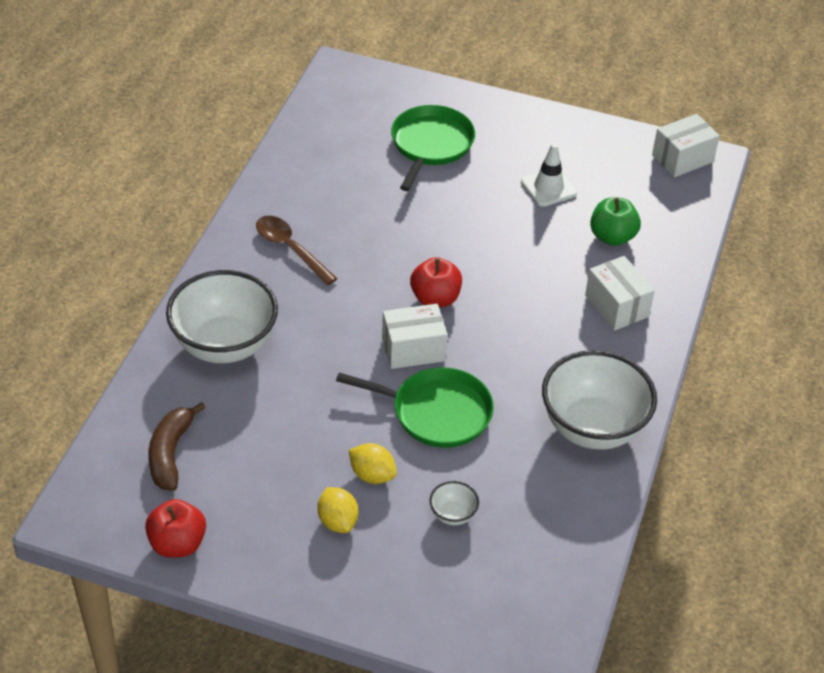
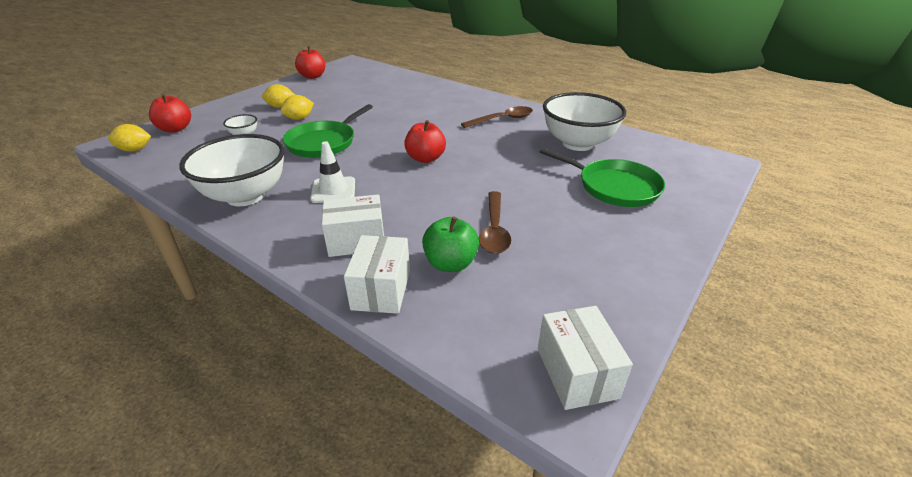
camera: 110 degrees right, 10 degrees down
brown banana [148,402,206,491] -> none
white bowl [166,270,278,363] -> white bowl moved to [543,92,626,151]
white box [382,304,447,369] -> white box moved to [344,235,410,314]
white traffic cone [521,143,577,207] -> white traffic cone moved to [310,141,355,203]
none -> yellow lemon [108,124,151,152]
none -> red apple [149,94,191,132]
none -> brown spoon [479,191,511,254]

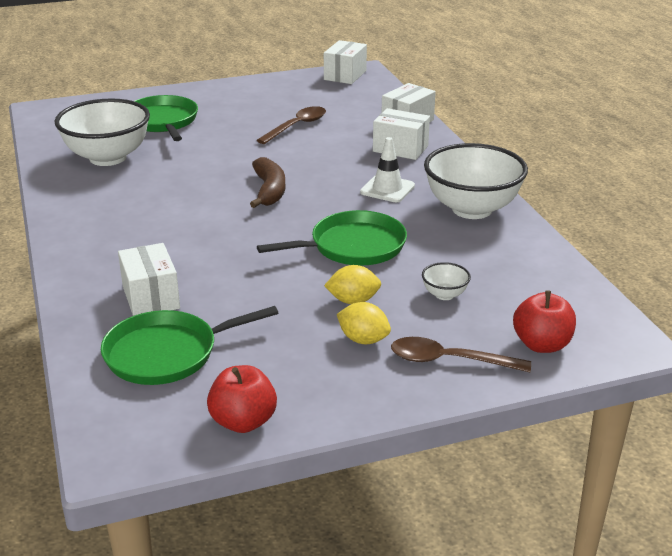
camera: 145 degrees left, 5 degrees down
yellow lemon [108,124,151,152] -> none
red apple [404,120,446,163] -> brown banana [250,157,286,208]
green apple [422,216,479,272] -> none
brown spoon [461,106,533,128] -> brown spoon moved to [391,337,531,372]
none -> green pan [101,306,279,385]
none -> white box [118,243,180,316]

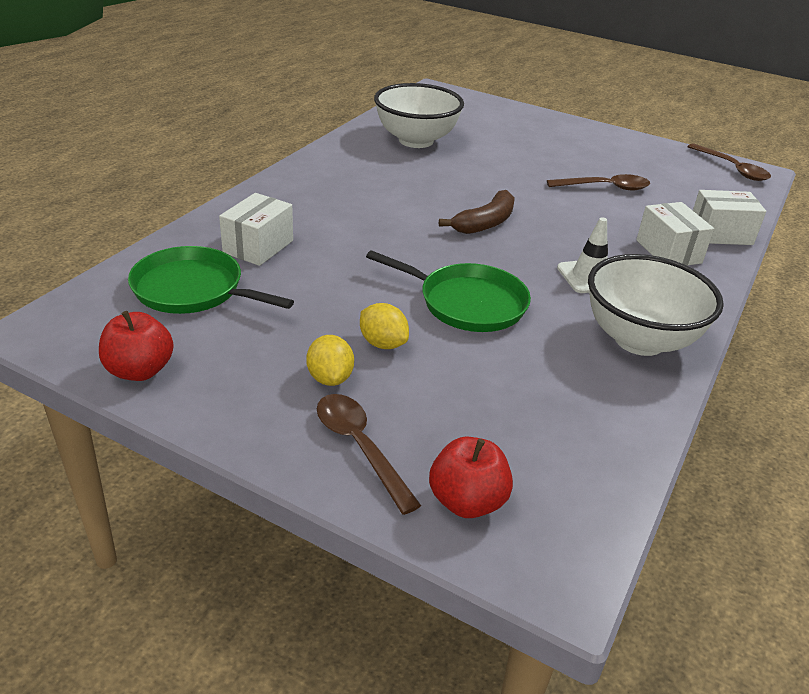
camera: 45 degrees right, 5 degrees up
green pan [135,95,198,141] -> none
white box [324,40,367,84] -> brown spoon [687,143,771,181]
white bowl [422,262,471,300] -> none

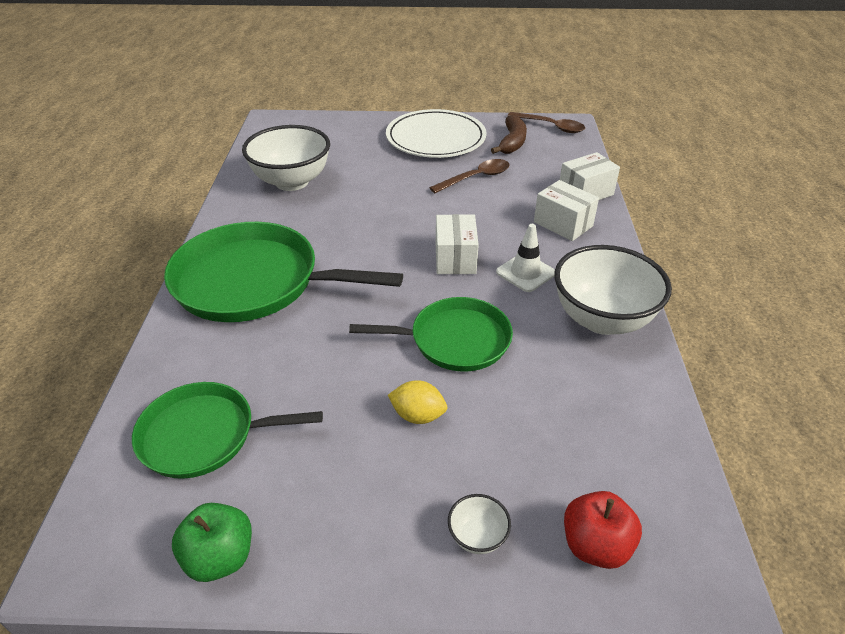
camera: 25 degrees left, 5 degrees up
red apple [99,311,174,381] -> green apple [172,503,252,582]
white box [219,193,293,266] -> white box moved to [436,214,479,274]
yellow lemon [306,335,354,386] -> none
brown spoon [317,394,421,515] -> white bowl [448,494,511,554]
brown banana [439,190,515,234] -> brown banana moved to [491,115,527,154]
none -> green pan [164,222,403,322]
none -> white plate [386,109,487,158]

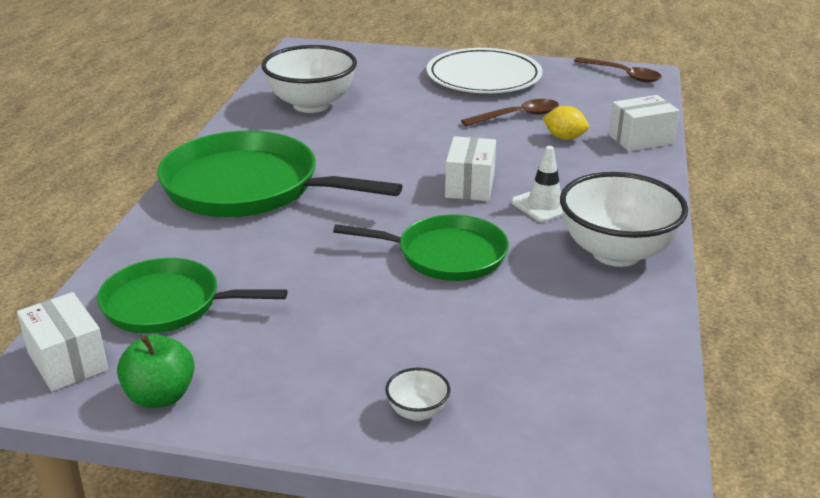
camera: 10 degrees right, 10 degrees down
yellow lemon [388,380,447,424] -> yellow lemon moved to [542,106,589,140]
brown banana [491,115,527,154] -> none
white box [534,180,599,241] -> white box moved to [17,292,108,392]
red apple [564,491,642,569] -> none

